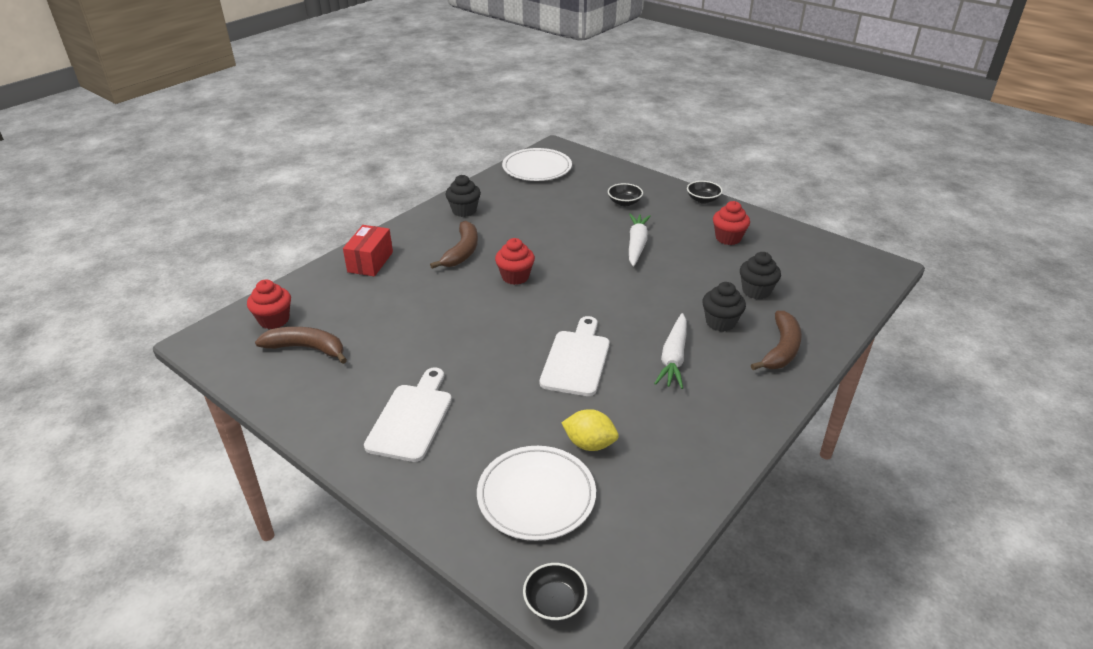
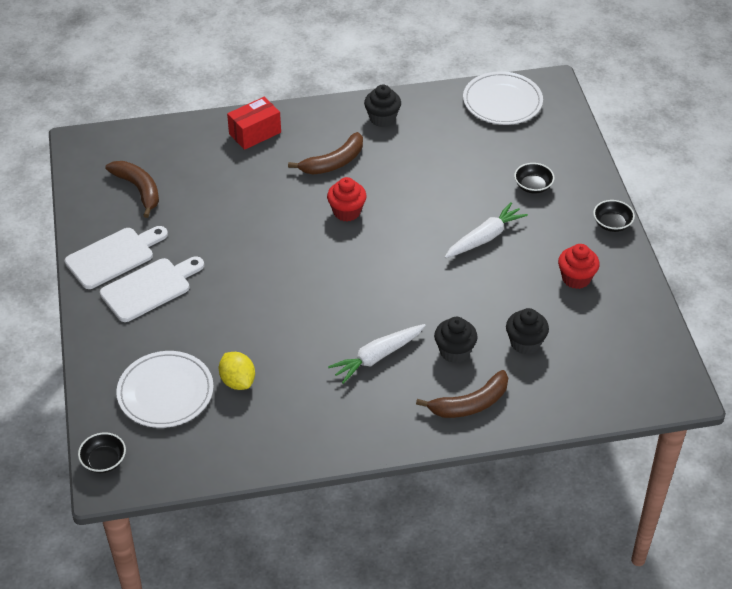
camera: 40 degrees right, 10 degrees up
red cupcake [247,279,291,329] -> none
white cutting board [540,316,610,396] -> white cutting board moved to [65,226,168,289]

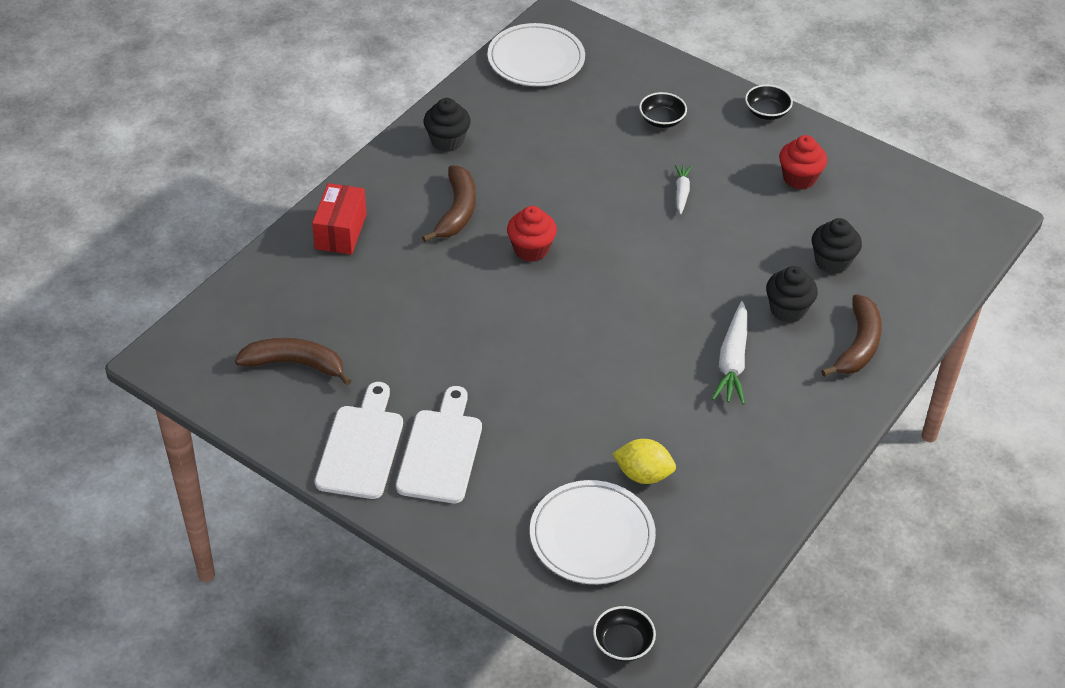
camera: 45 degrees left, 0 degrees up
white carrot [445,202,528,258] -> white carrot [675,165,692,215], size x0.57

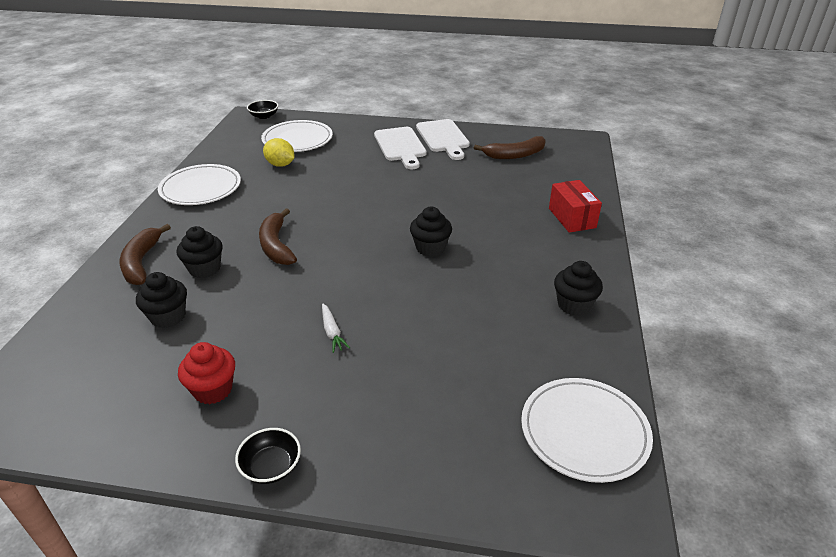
camera: 155 degrees right, 10 degrees down
brown banana [422,165,476,242] -> brown banana moved to [259,208,297,265]
red cupcake [507,206,557,262] -> black cupcake [410,207,452,257]
yellow lemon [613,439,676,484] -> yellow lemon turned 45 degrees clockwise [263,138,294,167]
black bowl [639,92,687,128] -> none
white carrot [712,301,748,405] -> none
none -> white plate [158,164,241,205]

